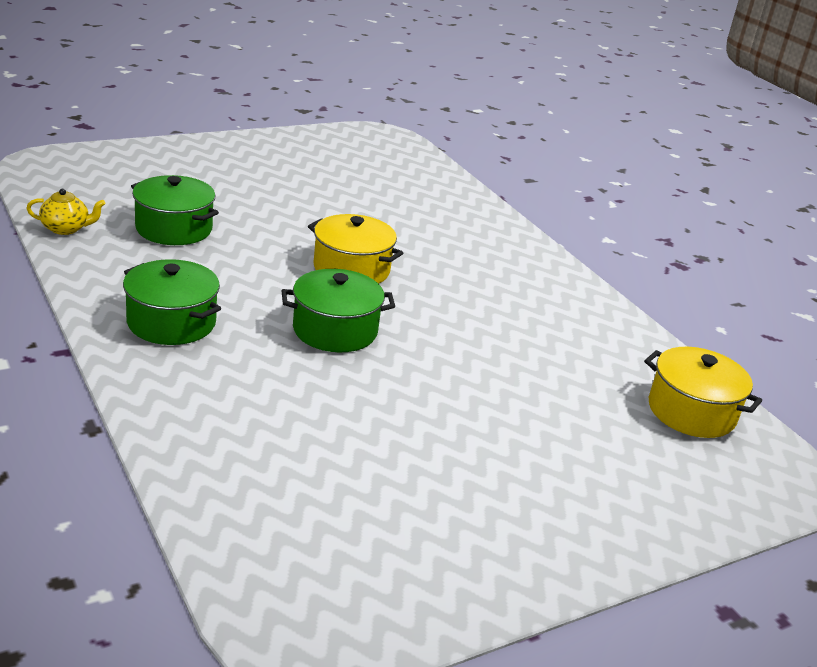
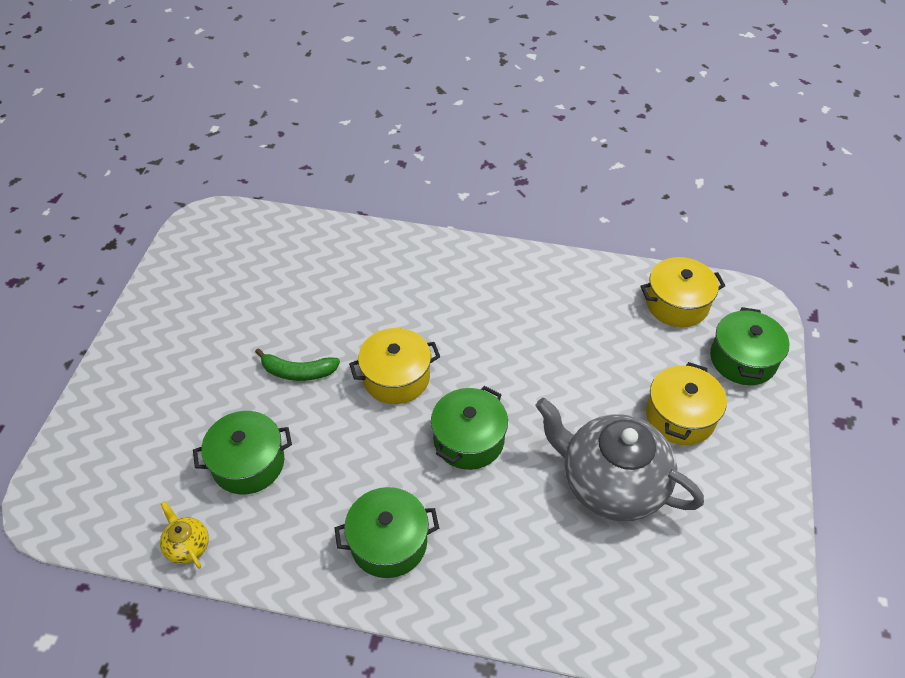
camera: 45 degrees left, 20 degrees up
yellow teapot [26,189,106,235] -> yellow teapot turned 75 degrees counterclockwise [160,501,209,569]
none -> green banana [255,348,340,381]
none -> grey teapot [536,398,704,521]
none -> yellow pot [646,362,727,445]
none -> green pot [710,307,790,385]

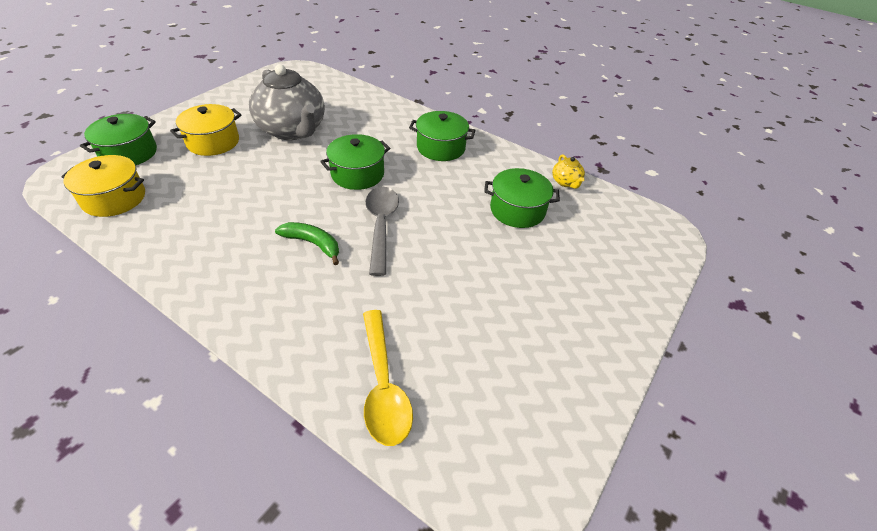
camera: 160 degrees left, 5 degrees down
green banana [255,348,340,381] -> green banana moved to [275,222,339,265]
yellow pot [349,328,440,404] -> grey spoon [365,187,399,276]
none -> yellow spoon [363,310,413,446]

